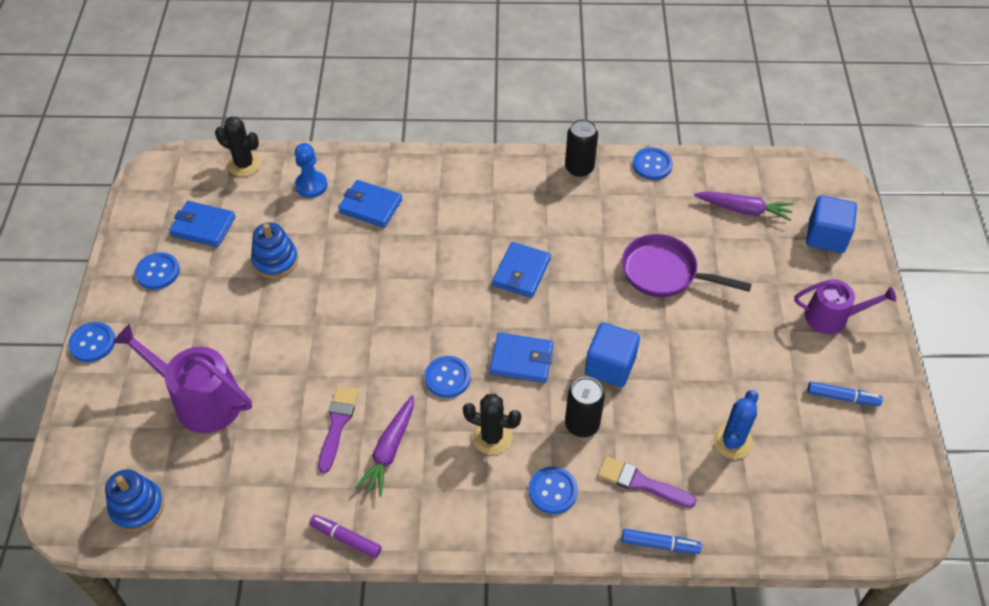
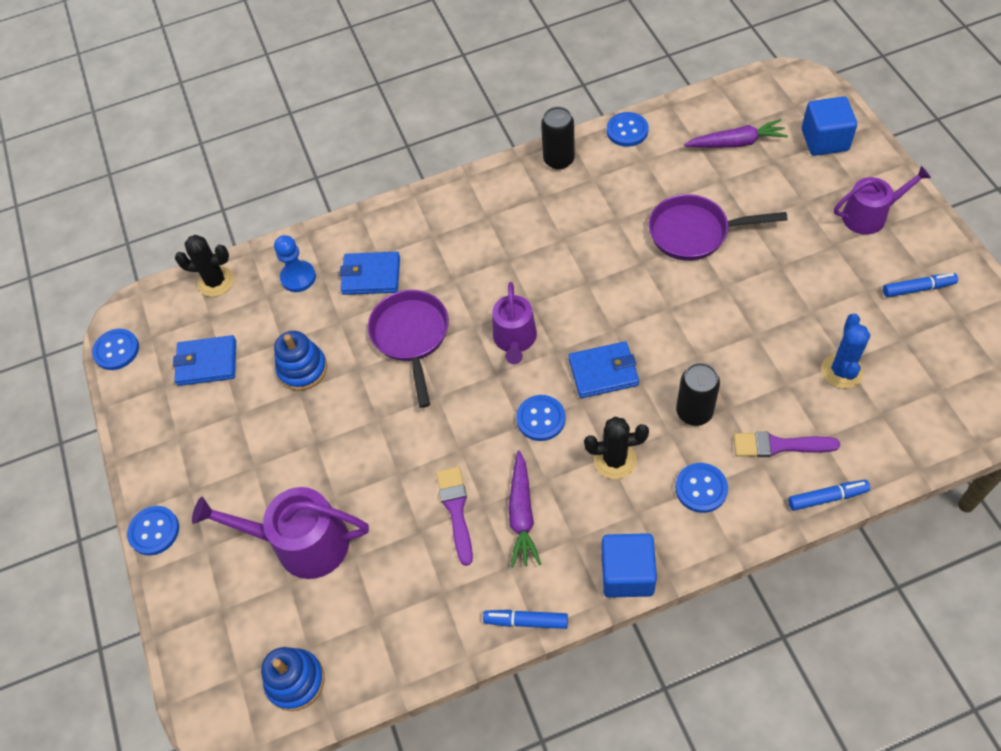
camera: 15 degrees left, 5 degrees up
blue button [135,252,180,289] -> blue button moved to [92,329,139,370]
purple marker [309,515,382,558] -> blue marker [483,610,568,629]
blue wallet [492,242,551,298] -> none
blue cube [585,322,640,387] -> blue cube moved to [601,533,657,598]
none -> purple pan [368,290,449,408]
none -> purple watering can [492,282,537,364]

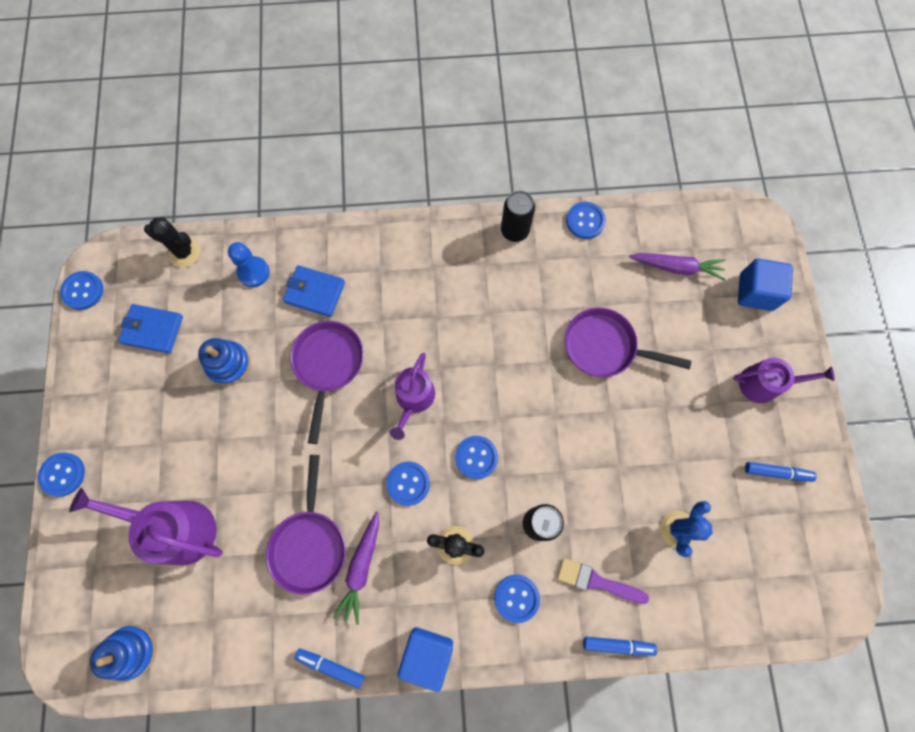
camera: 10 degrees right, 15 degrees up
purple brush [436,467,473,566] -> purple pan [266,455,346,595]
blue wallet [568,341,639,398] -> blue button [455,436,498,479]

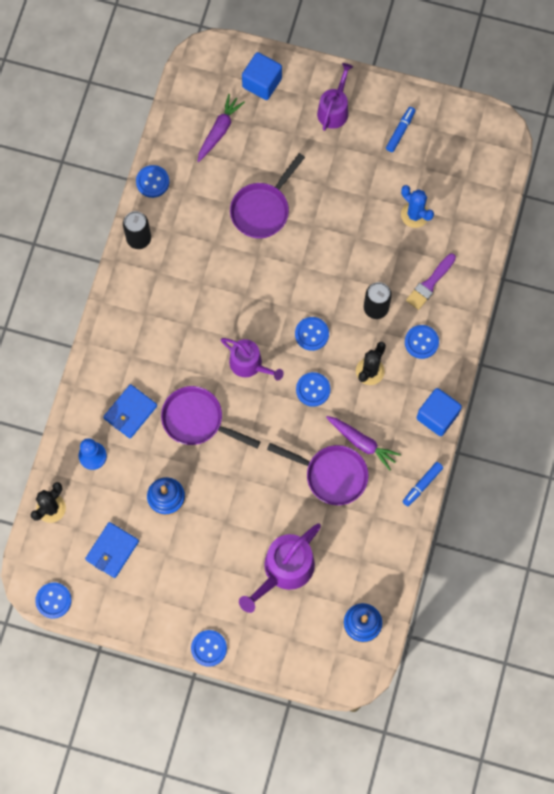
camera: 70 degrees left, 0 degrees up
blue marker [583,637,657,656] -> none

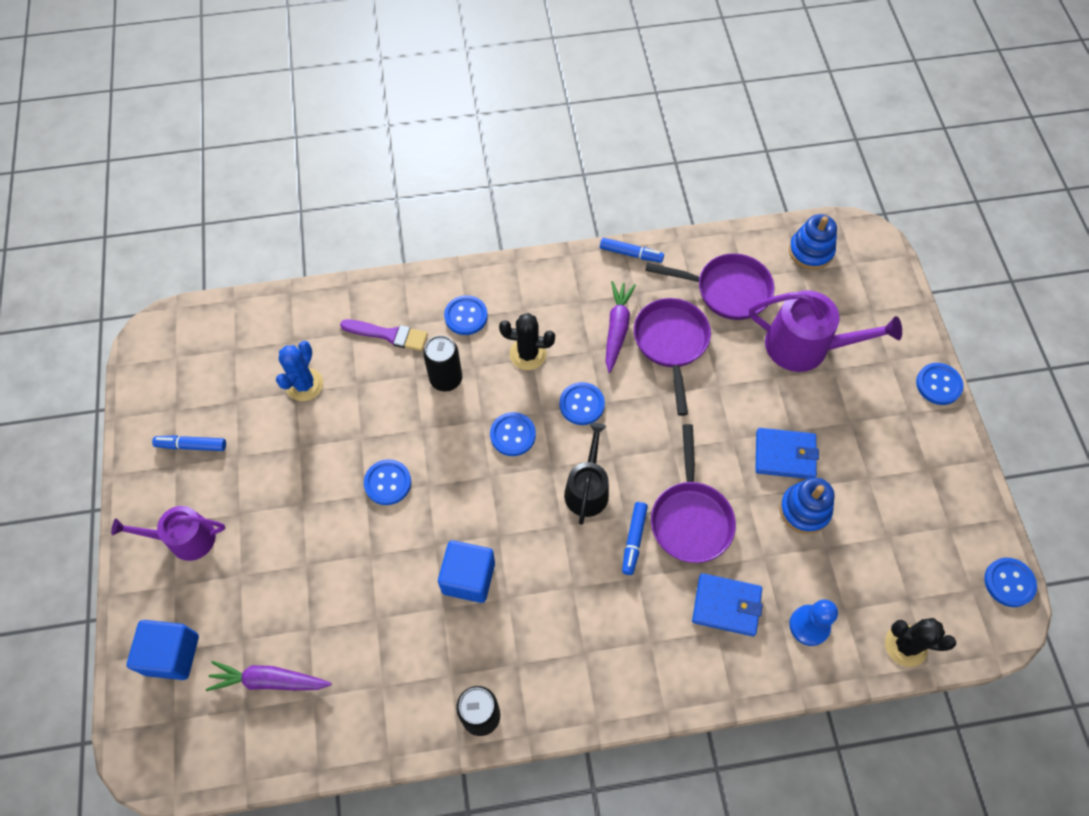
camera: 115 degrees left, 10 degrees down
blue wallet [85,522,139,578] -> blue wallet moved to [755,428,819,479]
blue button [136,165,169,198] -> blue button moved to [364,459,411,505]
purple watering can [221,338,284,381] -> black watering can [564,423,609,525]
purple pan [230,153,305,239] -> purple pan moved to [645,253,774,320]
blue cube [416,388,462,436] -> blue cube moved to [438,540,495,603]
none -> blue marker [622,502,648,575]

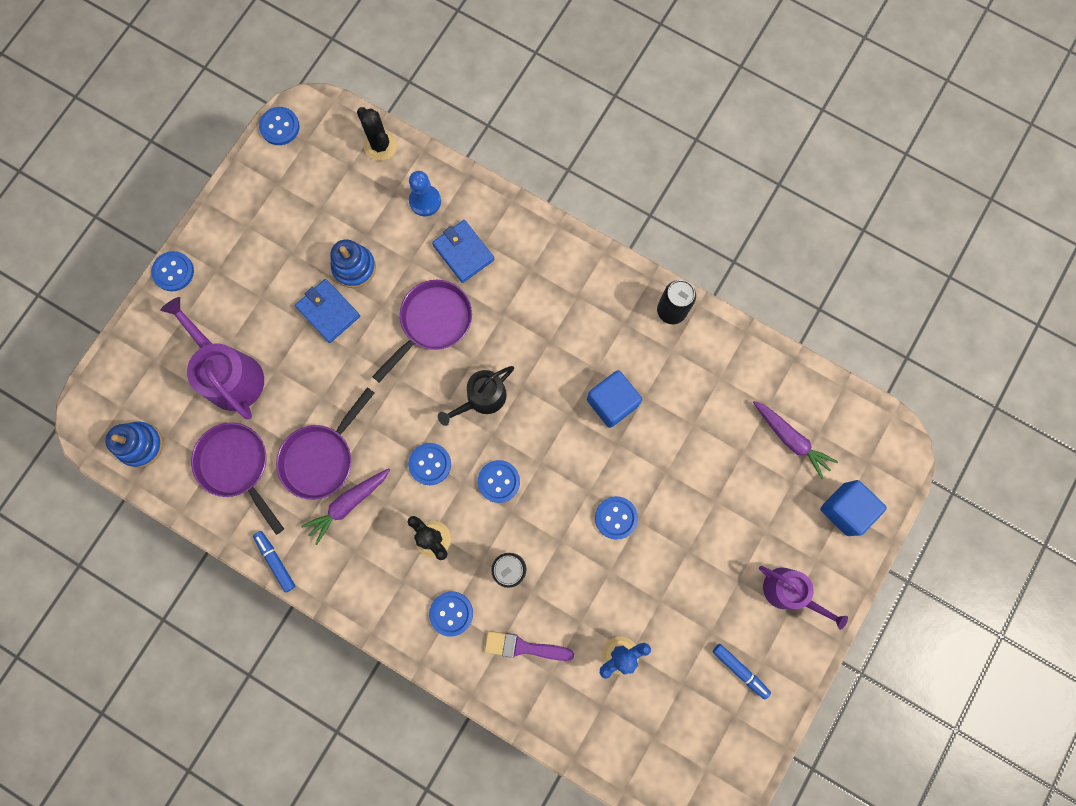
camera: 140 degrees left, 15 degrees up
purple brush [340,319,428,351] -> purple brush turned 45 degrees counterclockwise [484,631,574,661]
blue marker [622,502,648,575] -> none

